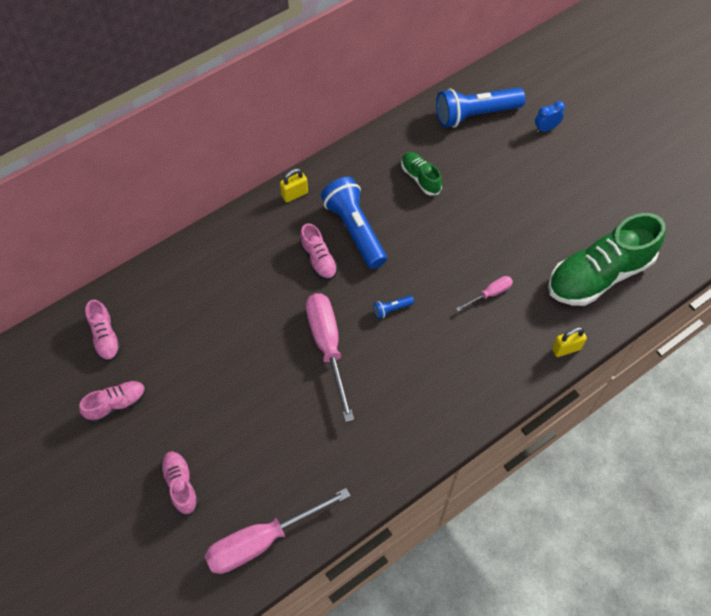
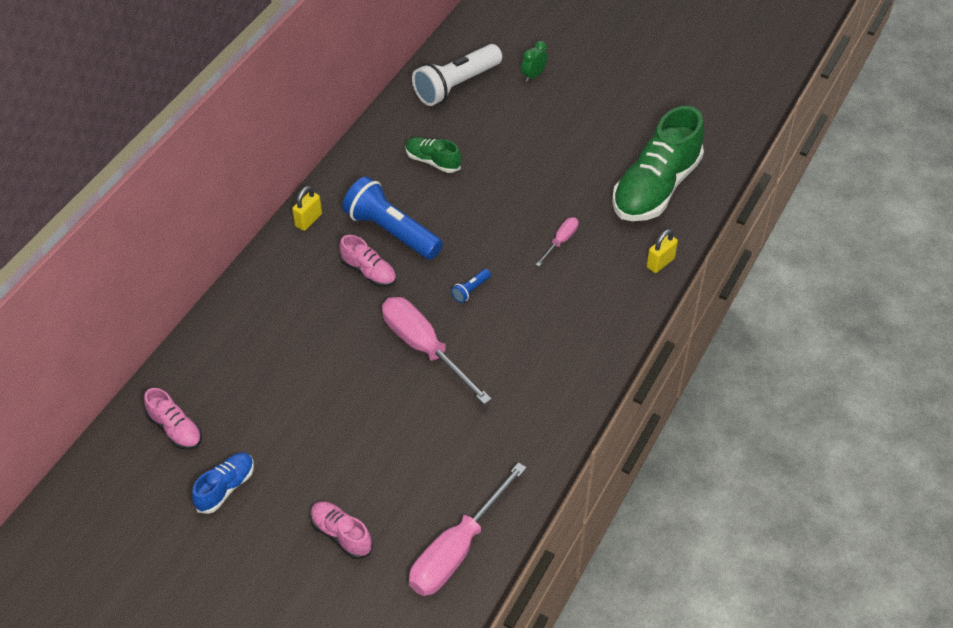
camera: 25 degrees left, 10 degrees down
pink shoe [79,381,146,423] -> blue shoe [192,452,254,514]
blue flashlight [436,88,526,128] -> white flashlight [412,44,502,106]
blue clock [535,101,565,133] -> green clock [521,41,548,82]

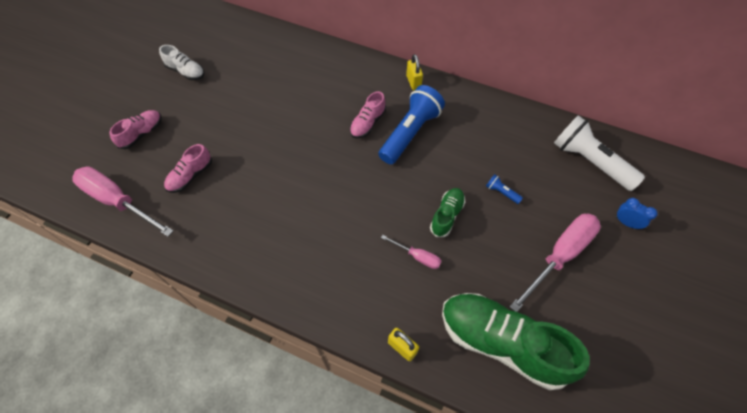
camera: 85 degrees right, 10 degrees up
pink shoe [144,388,202,450] -> pink shoe moved to [164,144,212,193]
blue shoe [192,452,254,514] -> white shoe [159,45,204,80]
yellow padlock [292,186,322,231] -> yellow padlock turned 45 degrees clockwise [406,54,423,90]
pink screwdriver [382,297,492,404] -> pink screwdriver moved to [509,213,601,312]
green shoe [405,137,461,173] -> green shoe moved to [430,188,465,237]
blue flashlight [451,269,491,303] -> blue flashlight moved to [486,174,523,204]
green clock [521,41,548,82] -> blue clock [615,198,657,229]

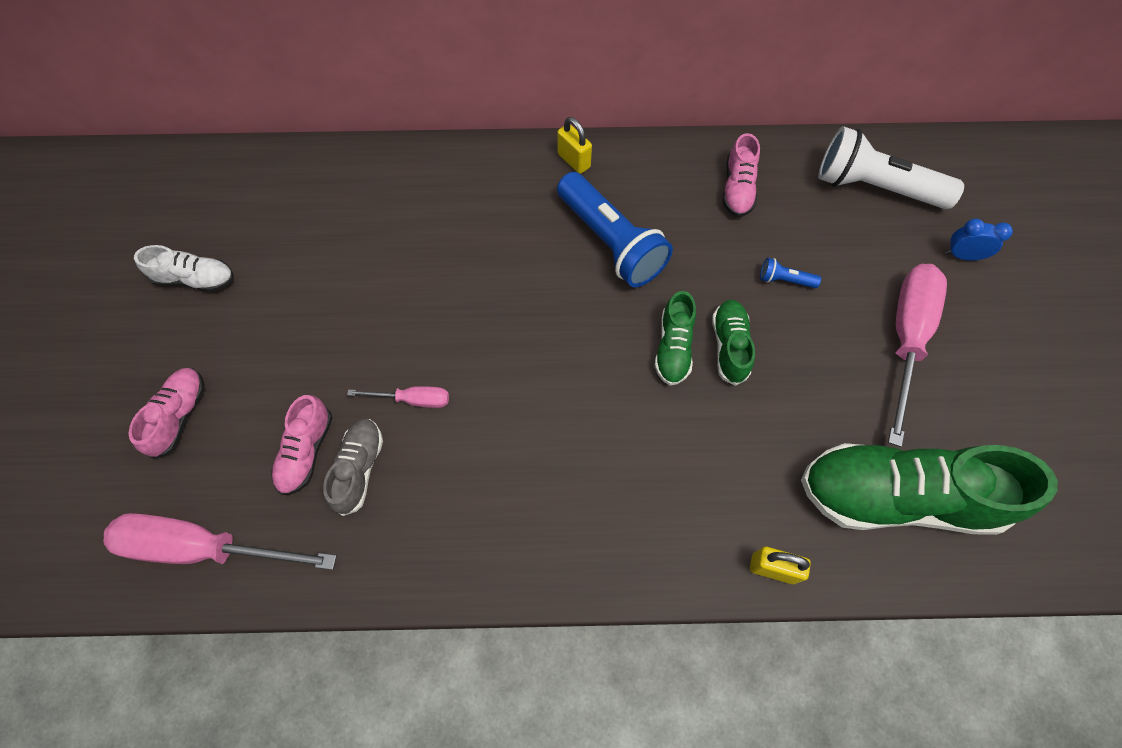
camera: 25 degrees left, 5 degrees up
pink shoe [350,91,386,138] -> pink shoe moved to [722,133,760,217]
blue flashlight [378,85,445,164] -> blue flashlight turned 135 degrees clockwise [557,172,673,287]
pink screwdriver [381,235,442,269] -> pink screwdriver moved to [347,386,449,408]
none -> grey shoe [323,419,383,516]
none -> green shoe [654,291,696,385]

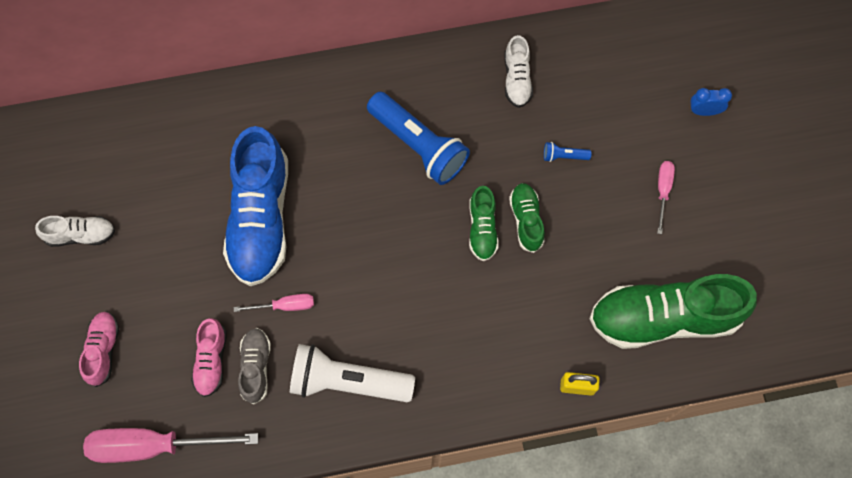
camera: 10 degrees left, 5 degrees up
yellow padlock [557,117,592,174] -> none
pink shoe [722,133,760,217] -> white shoe [504,35,533,108]
white flashlight [818,126,964,209] -> white flashlight moved to [290,344,415,402]
pink screwdriver [888,264,947,447] -> pink screwdriver [657,161,675,234], size x0.49
none -> blue shoe [223,126,288,286]

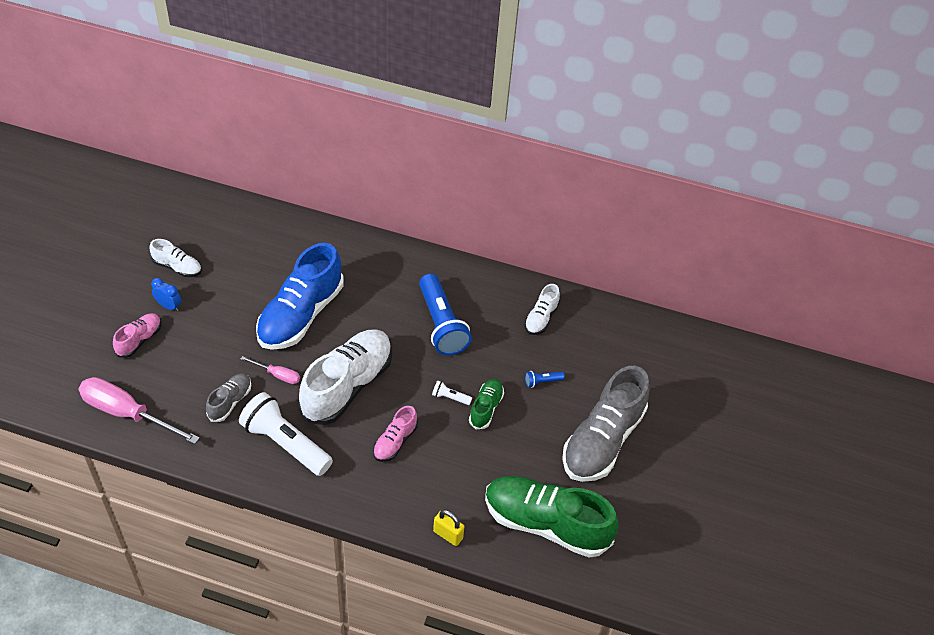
camera: 25 degrees right, 20 degrees down
pink shoe [191,318,227,397] -> pink shoe moved to [373,406,418,462]
green shoe [469,186,499,261] -> white flashlight [432,380,472,405]
blue flashlight [544,142,591,162] -> blue flashlight turned 45 degrees counterclockwise [525,371,565,388]
pink screwdriver [657,161,675,234] -> grey shoe [562,366,650,482]
blue clock [690,88,732,116] -> blue clock moved to [151,278,181,312]
none -> white shoe [299,329,392,425]

